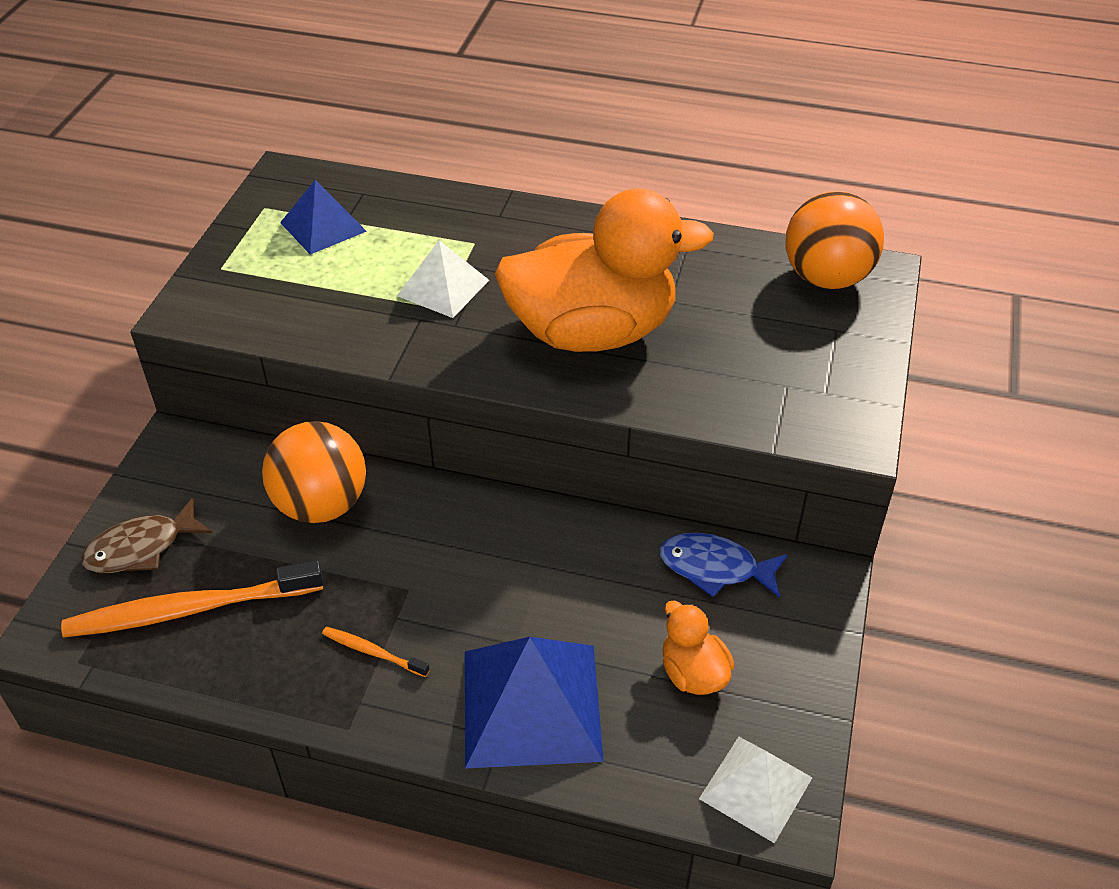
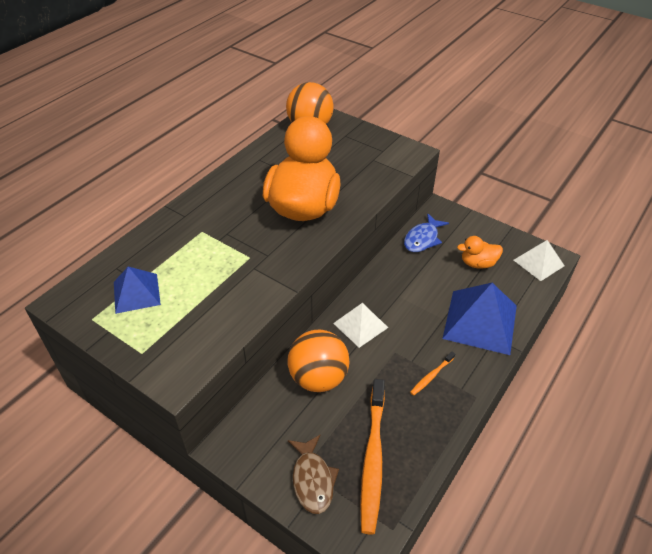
camera: 70 degrees left, 0 degrees up
white pyramid [397,240,489,318] -> white pyramid moved to [333,303,388,348]

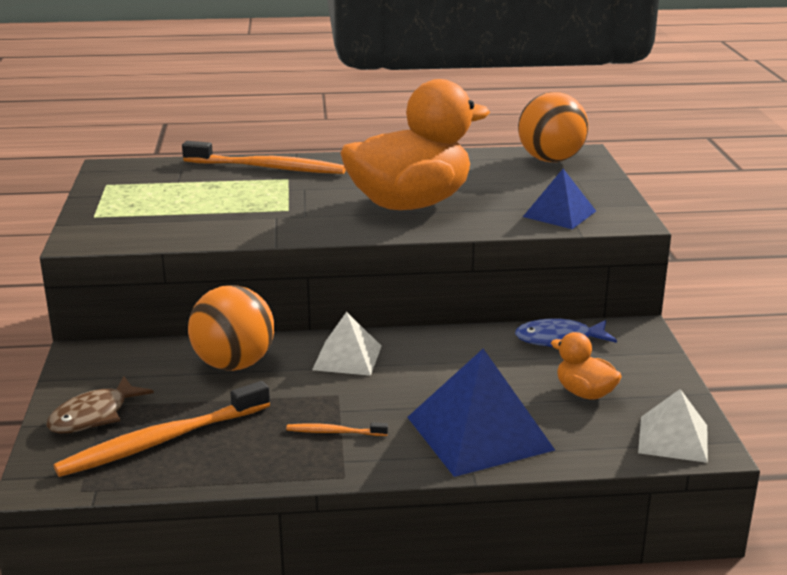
camera: 50 degrees right, 20 degrees down
blue pyramid [114,267,161,314] -> blue pyramid moved to [523,169,596,229]
none -> orange toothbrush [182,141,346,174]

